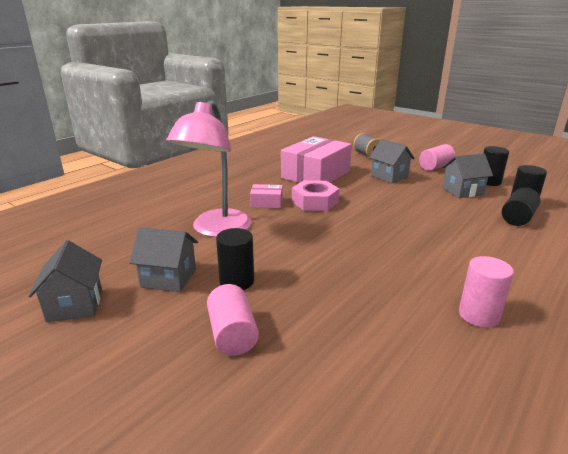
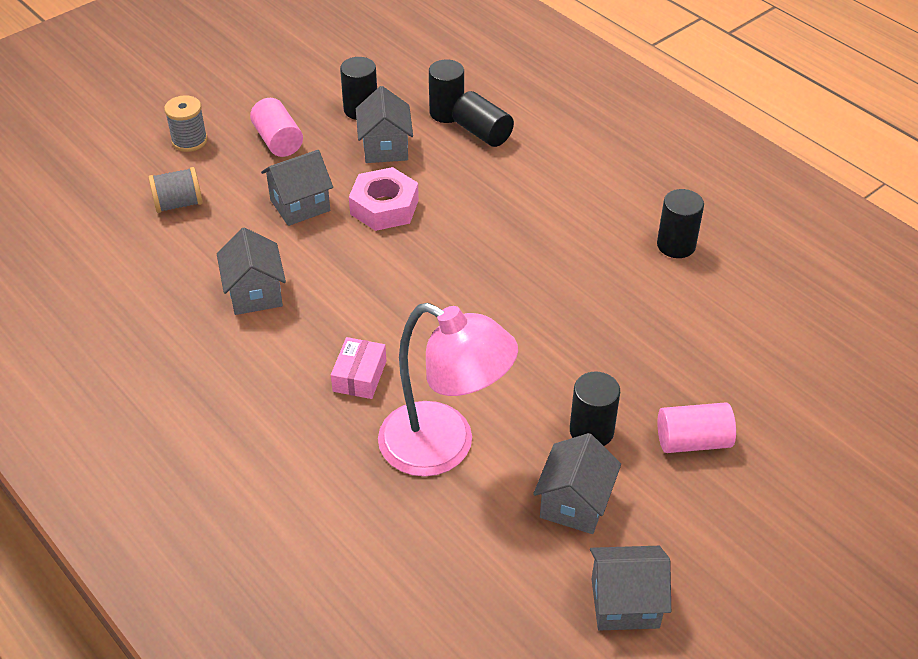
camera: 80 degrees left, 20 degrees up
pink box [281,136,352,183] -> grey house [217,227,286,315]
pink nut [292,180,339,211] -> pink nut moved to [349,167,419,231]
pink cylinder [459,256,514,328] -> black cylinder [657,189,704,258]
none -> grey spool [164,95,207,152]

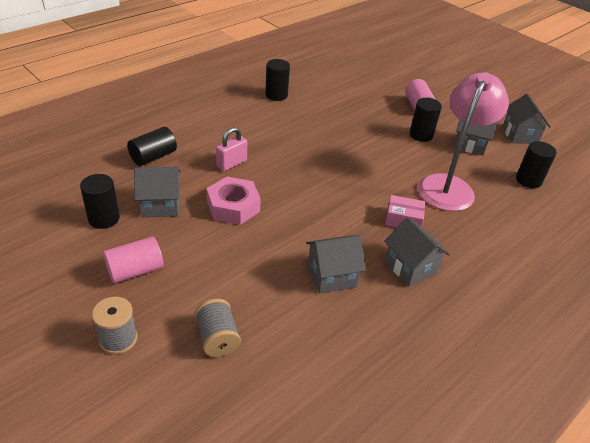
camera: 95 degrees left, 5 degrees down
grey house [261,150,333,226] -> grey house moved to [384,217,450,287]
black cylinder [429,59,464,123] -> black cylinder moved to [516,141,557,188]
none -> pink padlock [216,127,247,171]

